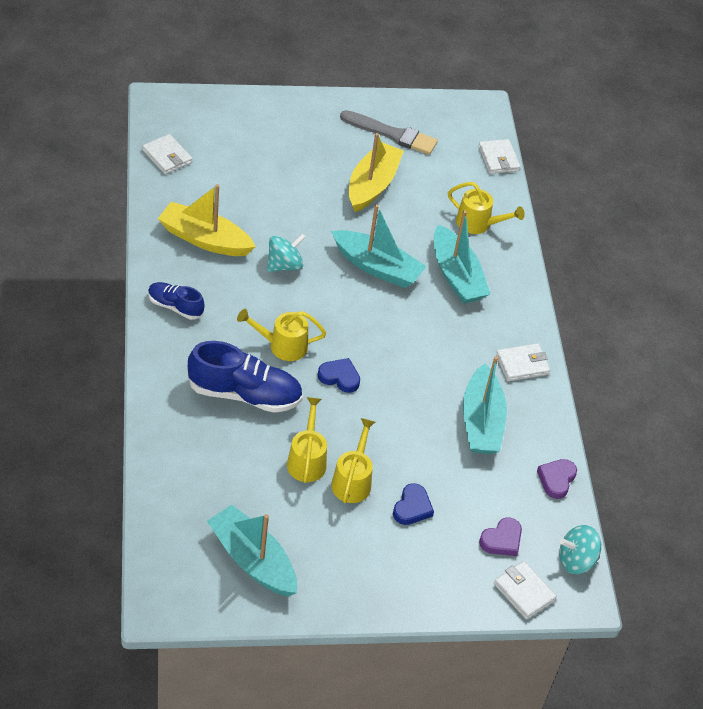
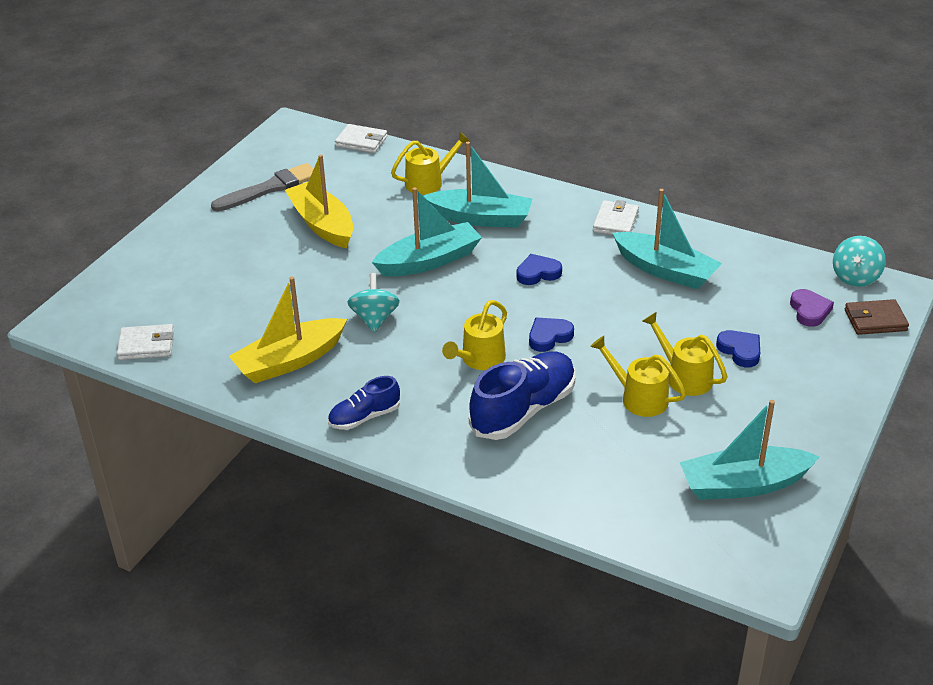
camera: 50 degrees left, 10 degrees down
white wallet [494,561,557,620] -> brown wallet [845,299,909,335]
purple heart [537,459,577,499] -> none
none -> blue heart [517,254,562,285]

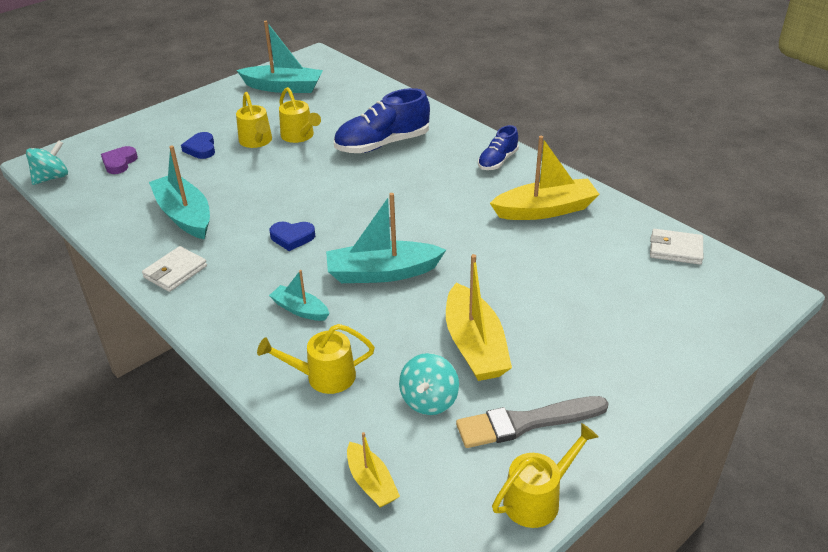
camera: 160 degrees left, 0 degrees up
blue shoe [328,376,400,430] -> blue shoe turned 135 degrees clockwise [478,125,519,170]
white wallet [335,124,387,153] -> yellow boat [347,432,400,508]
turquoise spinning top [347,273,400,333] -> turquoise spinning top moved to [399,353,459,415]
turquoise boat [423,142,532,228] -> turquoise boat [269,270,329,321], size x0.55
yellow watering can [442,300,507,370] -> yellow watering can moved to [492,423,599,528]
blue heart [529,318,574,352] -> none
brown wallet [845,299,909,335] -> none

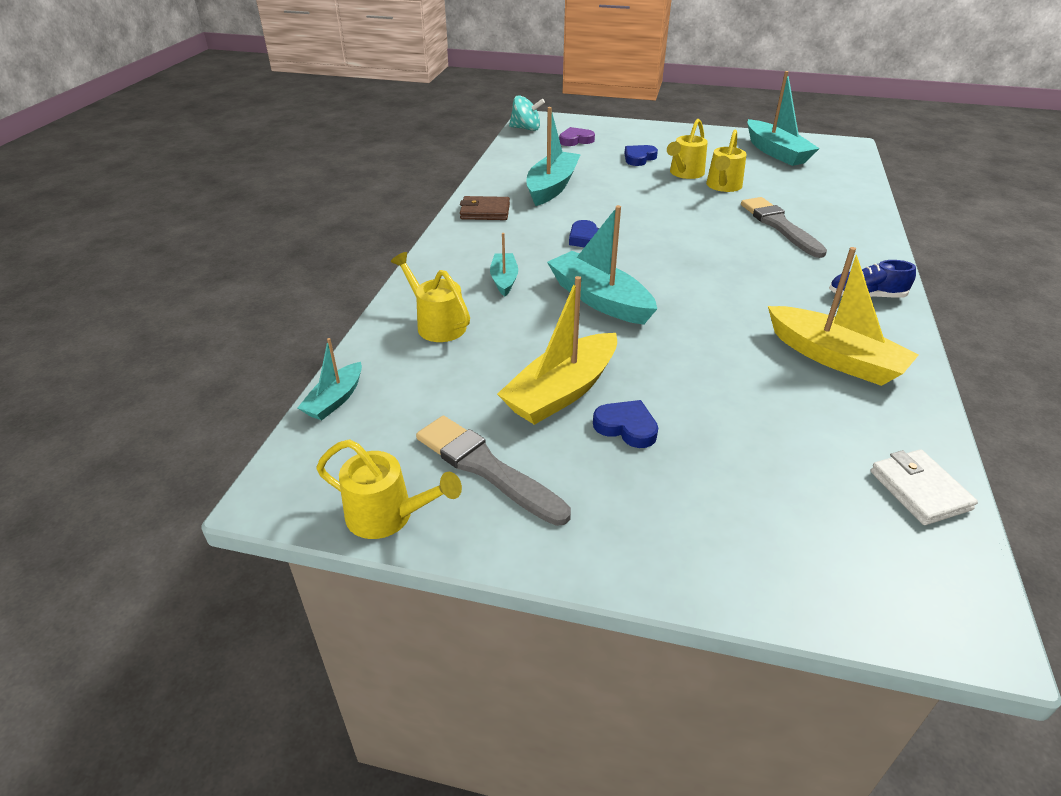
camera: 55 degrees right, 0 degrees up
white wallet [142,246,207,292] -> brown wallet [460,196,510,220]
blue shoe [334,88,430,153] -> grey brush [741,197,827,258]
yellow boat [347,432,400,508] -> turquoise boat [298,338,362,420]
turquoise spinning top [399,353,459,415] -> none
none -> blue heart [593,400,658,448]

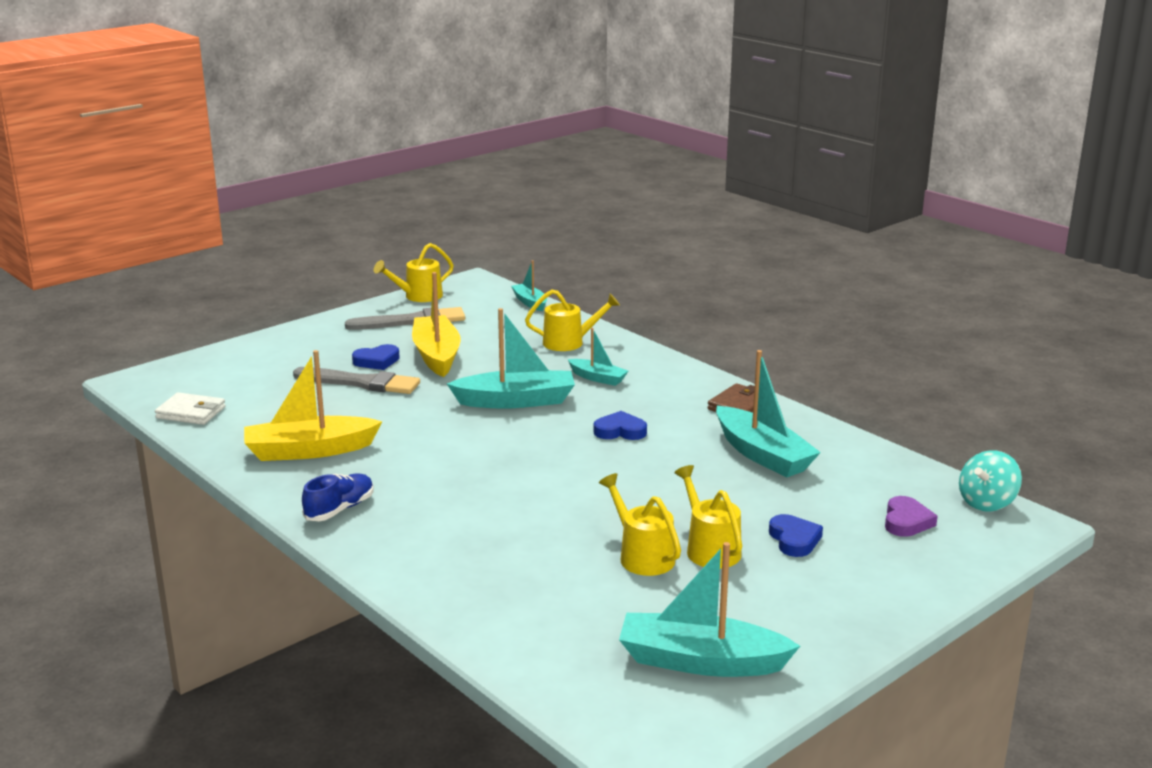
camera: 125 degrees right, 15 degrees down
grey brush [741,197,827,258] -> grey brush moved to [293,367,420,394]

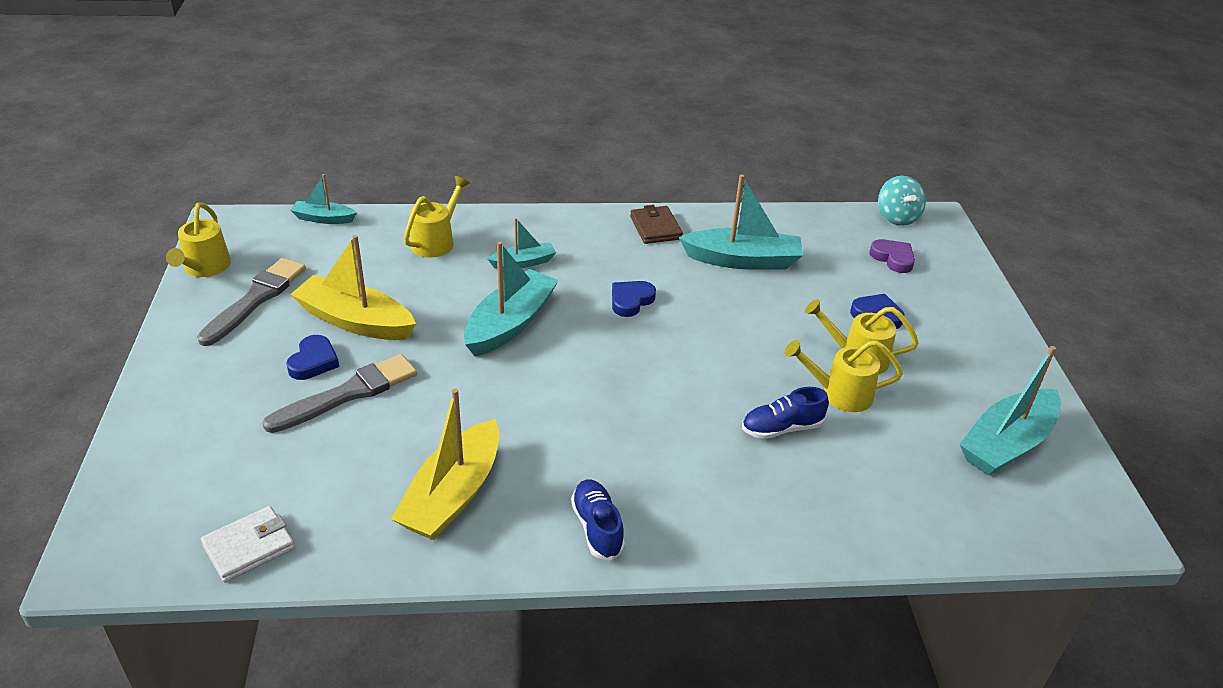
camera: 55 degrees left, 15 degrees up
none -> blue shoe [742,387,829,439]

